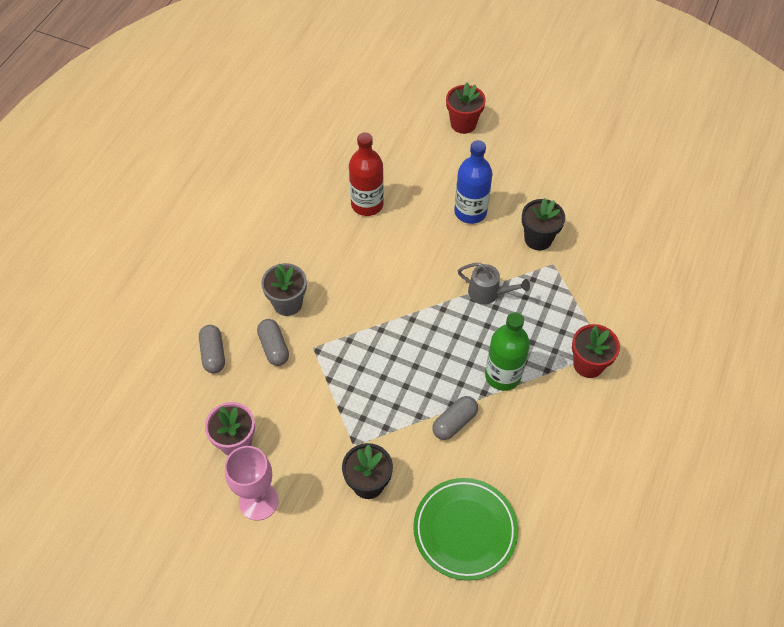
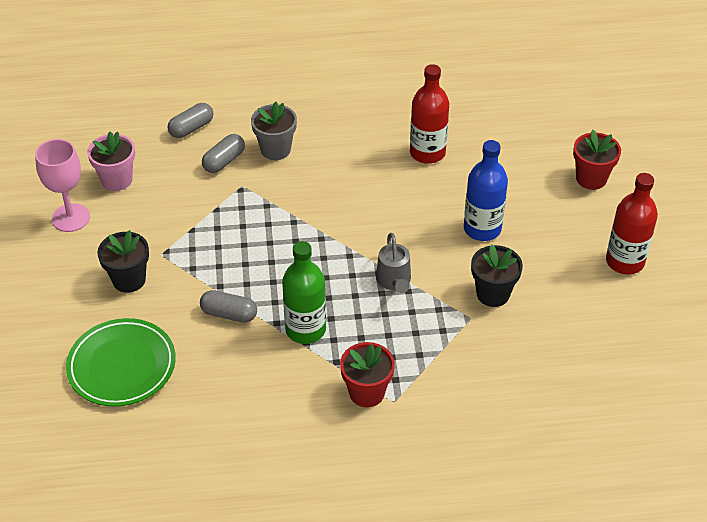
camera: 60 degrees right, 10 degrees down
none -> red bottle [606,173,658,274]

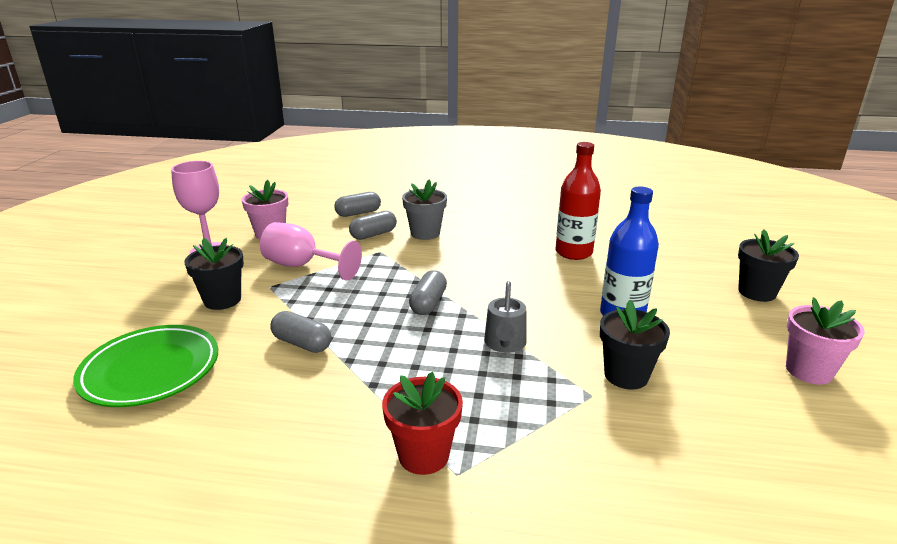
camera: 15 degrees right, 20 degrees down
green bottle [282,241,326,344] -> none
red flower pot [573,130,621,190] -> black flower pot [738,229,799,302]
red bottle [606,173,658,274] -> pink flower pot [786,297,865,385]
none -> pink goblet [260,222,362,281]
none -> grey capsule [409,270,447,315]

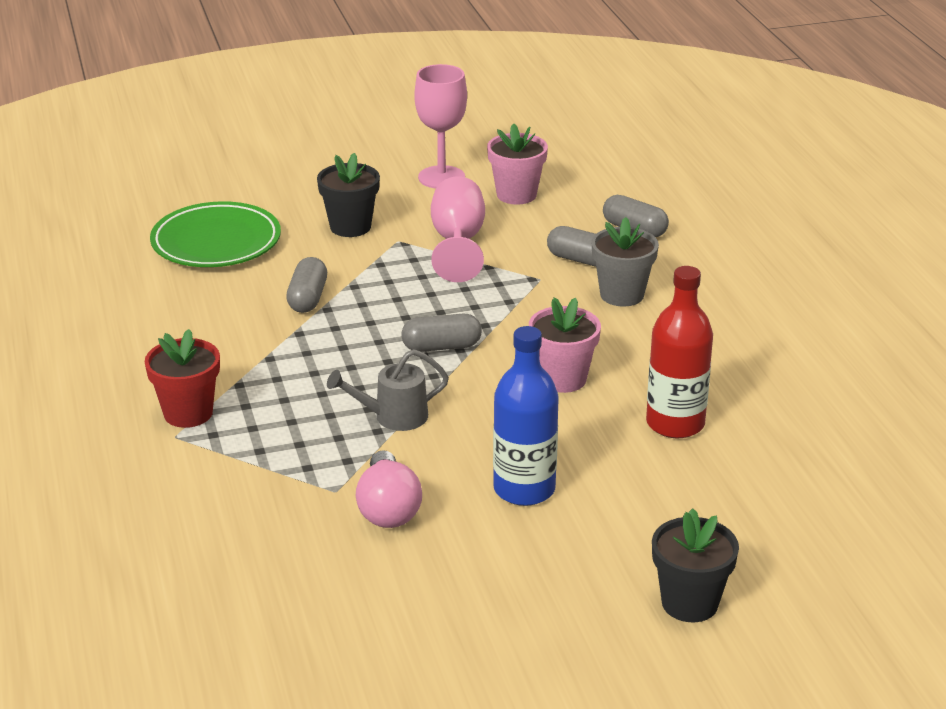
camera: 65 degrees right, 5 degrees up
black flower pot [600,300,670,389] -> pink light bulb [356,450,422,528]
pink flower pot [786,297,865,385] -> pink flower pot moved to [529,297,601,393]

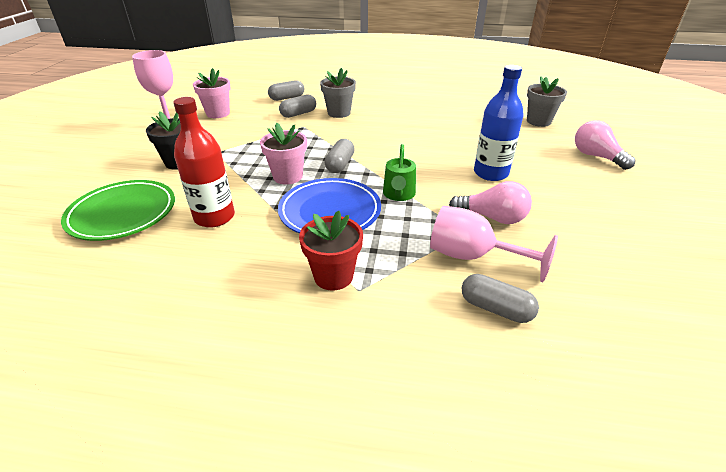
camera: 65 degrees left, 5 degrees up
grey capsule [286,257,327,313] -> grey capsule moved to [462,274,539,323]
grey watering can [327,349,449,431] -> green watering can [383,144,416,201]
pink goblet [431,177,485,282] -> pink goblet moved to [430,206,558,282]
pink flower pot [529,297,601,393] -> pink flower pot moved to [260,123,307,184]
red bottle [646,266,713,438] -> red bottle moved to [173,97,235,228]
black flower pot [652,508,739,622] -> pink light bulb [575,120,636,170]
none -> blue plate [278,178,381,233]
none -> grey flower pot [527,76,567,127]

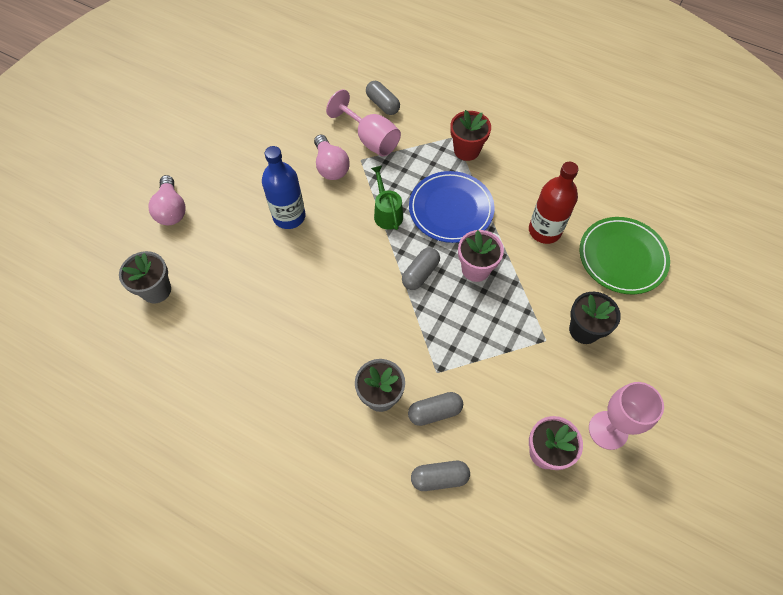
camera: 160 degrees left, 25 degrees up
green watering can [383,144,416,201] -> green watering can turned 45 degrees counterclockwise [371,166,403,230]
pink light bulb [449,181,532,224] -> pink light bulb turned 150 degrees counterclockwise [314,135,350,180]

